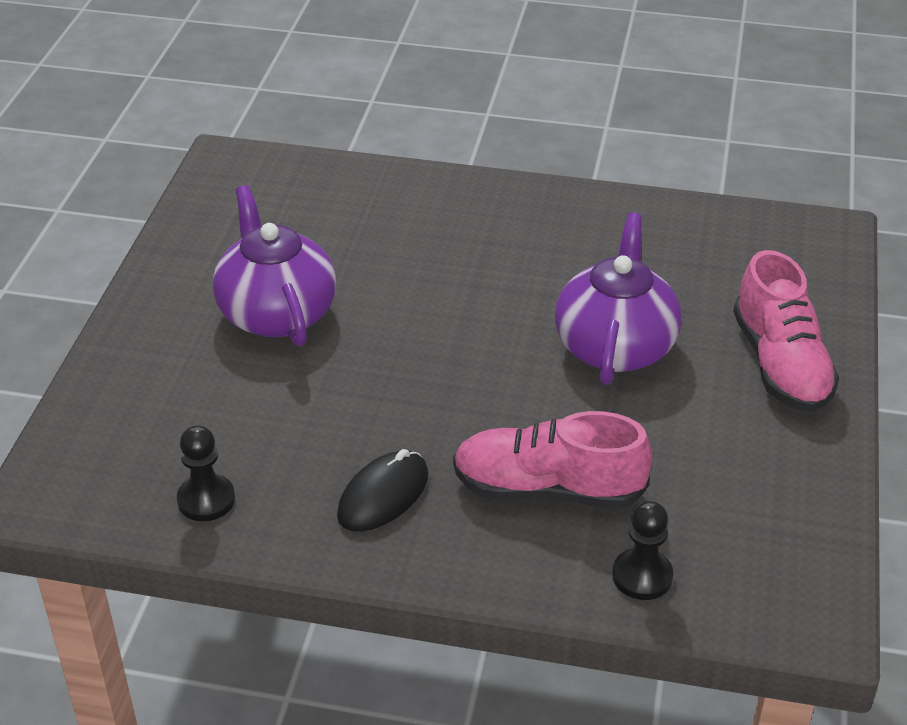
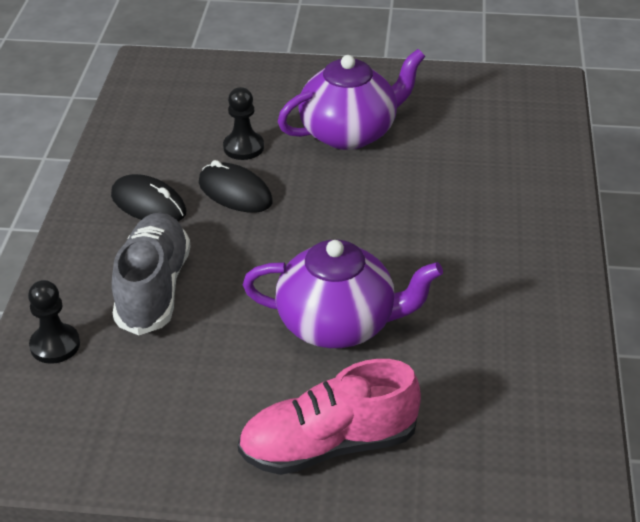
camera: 85 degrees right, 0 degrees up
black pawn [177,425,235,521] -> black pawn moved to [223,87,264,160]
pink shoe [453,411,652,508] -> grey shoe [112,212,191,335]
none -> black mouse [199,160,273,213]

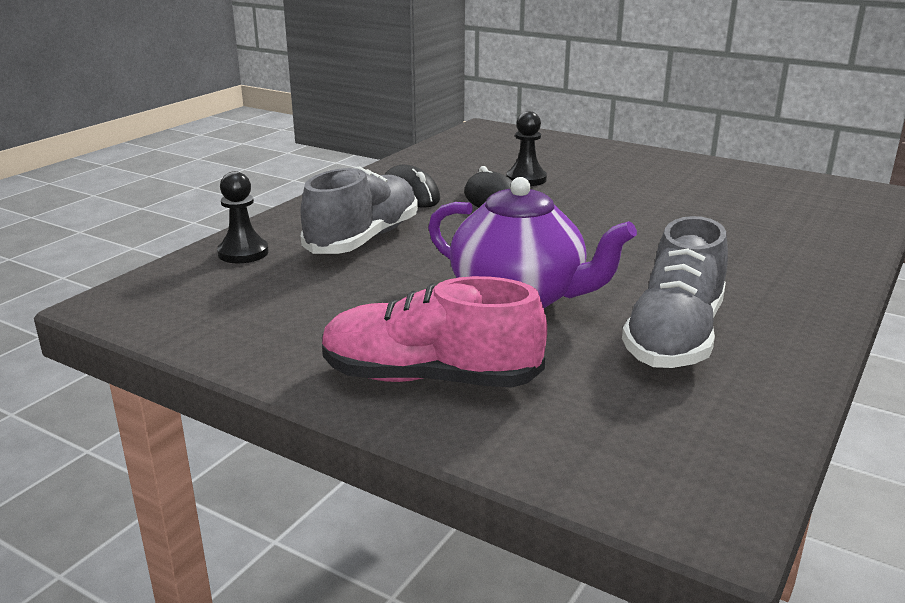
camera: 25 degrees right, 15 degrees down
purple teapot [278,49,425,150] -> none
none -> grey shoe [622,216,728,368]

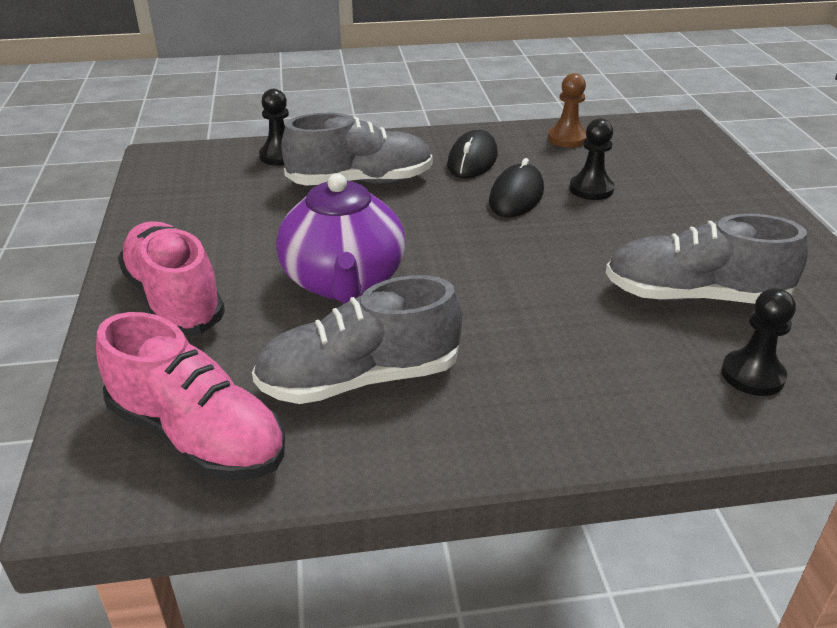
camera: 50 degrees right, 10 degrees up
none -> pink shoe [96,312,285,481]
none -> brown pawn [548,73,587,147]
none -> grey shoe [606,214,808,304]
none -> black pawn [721,288,796,396]

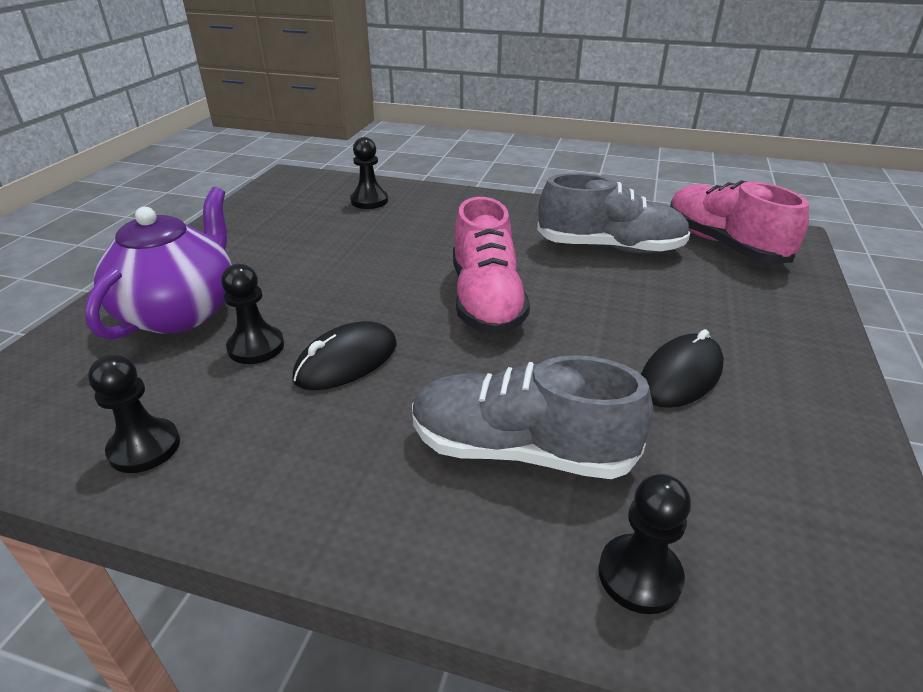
camera: 155 degrees left, 0 degrees up
pink shoe [118,221,225,335] -> pink shoe moved to [453,197,530,335]
purple teapot [276,173,405,304] -> purple teapot moved to [84,187,232,340]
black mouse [447,130,498,178] -> black mouse moved to [641,329,724,408]
brown pawn [548,73,587,147] -> black pawn [88,354,180,473]
grey shoe [606,214,808,304] -> none

